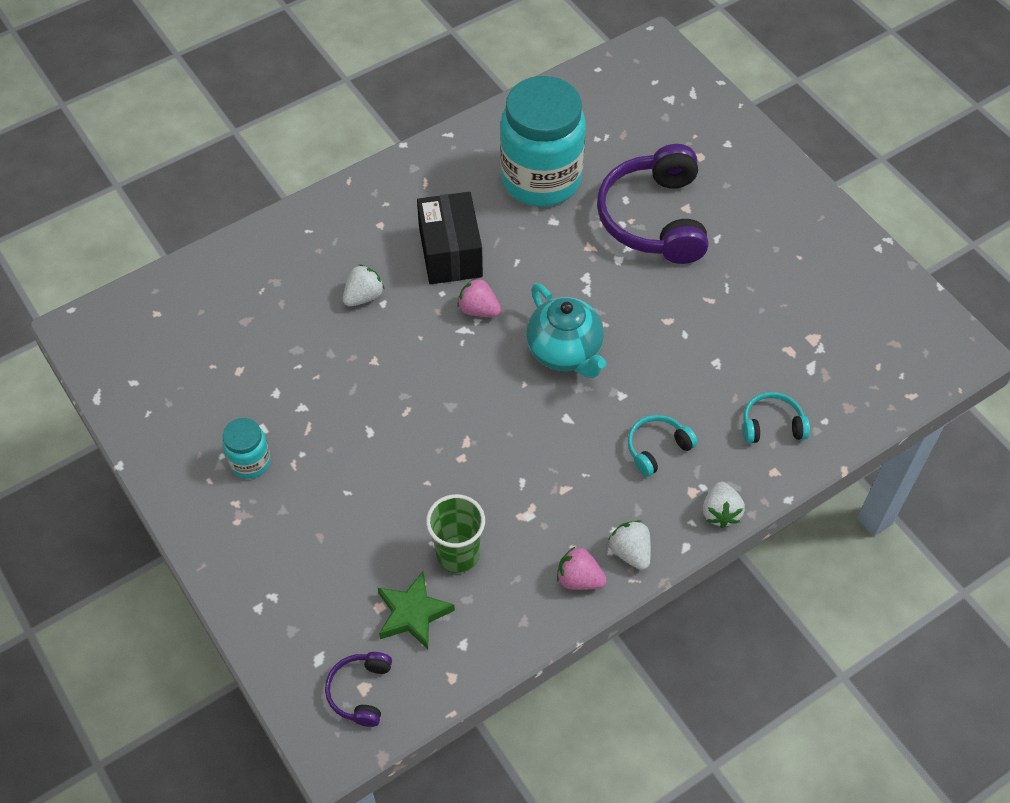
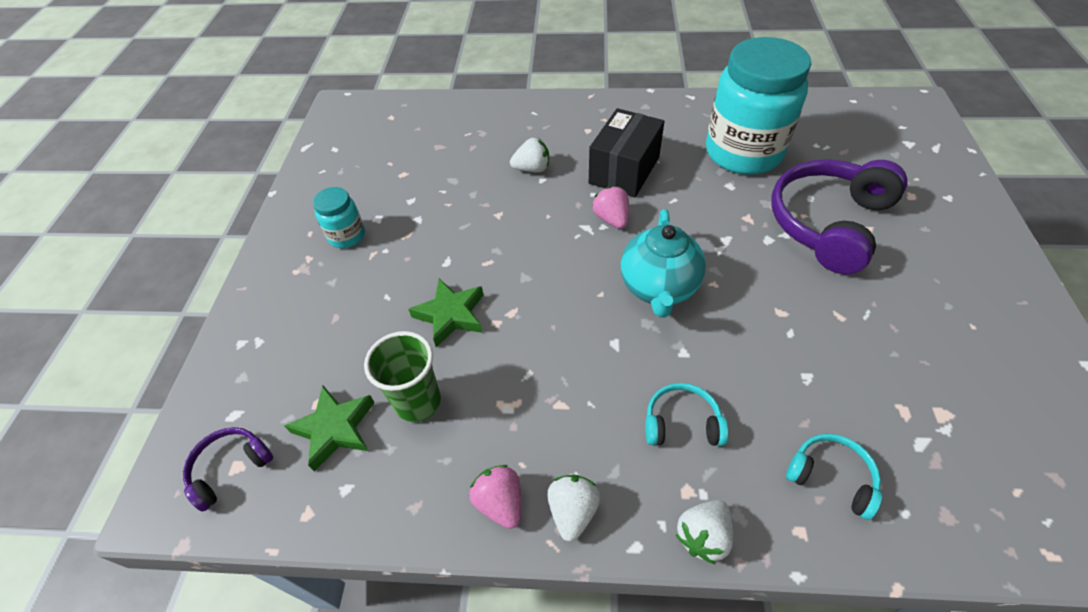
camera: 40 degrees right, 5 degrees down
none -> green star [408,278,483,347]

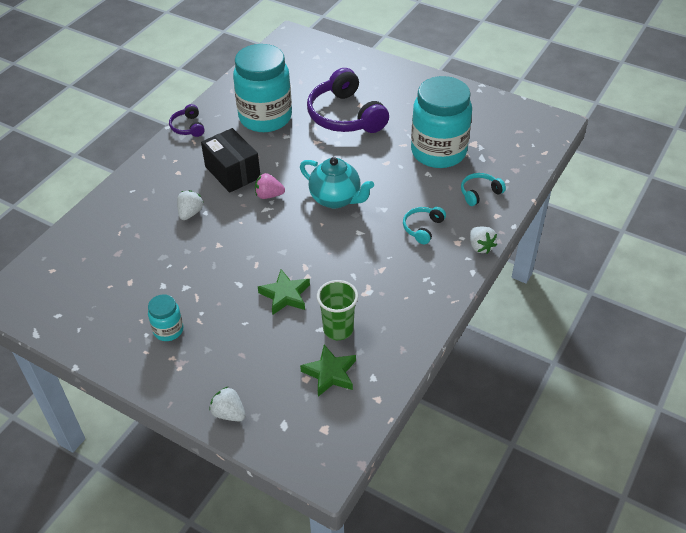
camera: 65 degrees left, 5 degrees down
purple headphones [183,427,273,512] -> purple headphones moved to [169,104,205,137]
pink strawberry [469,465,521,529] -> none
white strawberry [547,475,601,542] -> white strawberry moved to [209,387,245,421]
none -> turquoise jar [411,76,472,168]

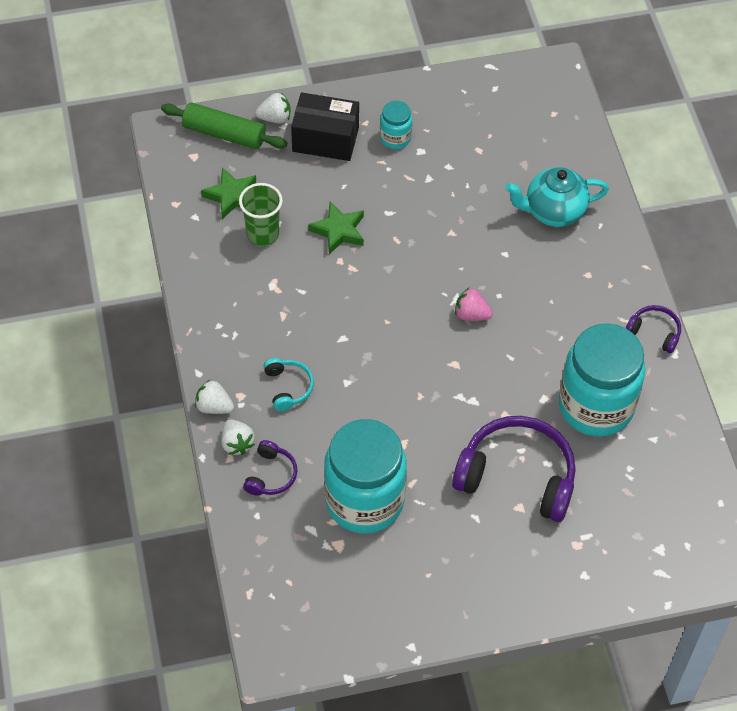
camera: 135 degrees right, 10 degrees up
white strawberry [177,190,204,220] -> white strawberry moved to [221,419,255,455]
black box [201,128,260,193] -> black box moved to [291,92,359,161]
pink strawberry [255,173,285,199] -> pink strawberry turned 120 degrees counterclockwise [455,288,493,321]
turquoise teapot [300,157,374,208] -> turquoise teapot moved to [505,167,609,227]
turquoise headphones [461,173,506,206] -> purple headphones [243,440,297,496]
none -> green rolling pin [161,102,287,149]

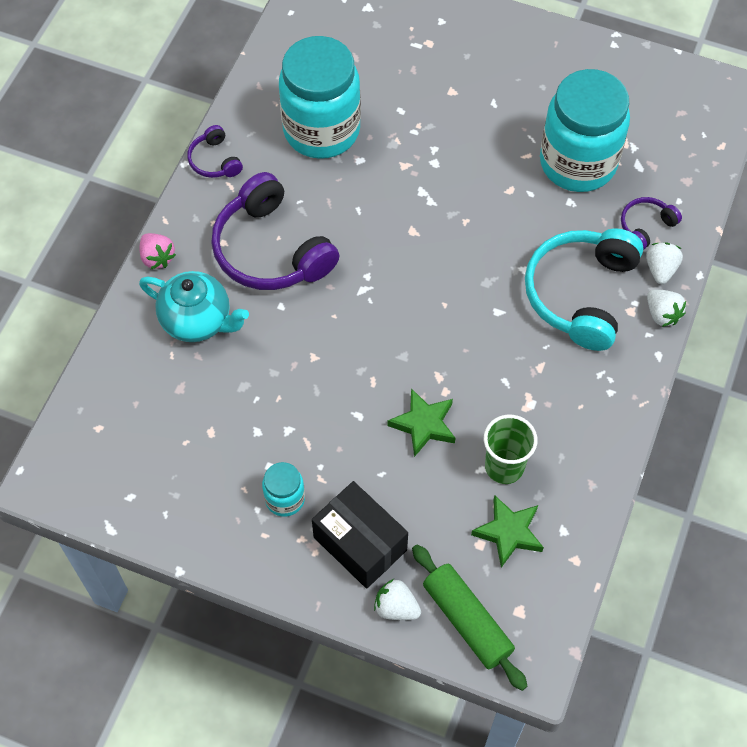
camera: 145 degrees left, 5 degrees up
turquoise headphones [263,358,314,411] -> turquoise headphones [525,228,643,351], size x2.11
purple headphones [452,416,576,522] -> purple headphones moved to [211,172,339,290]
pink strawberry [455,288,493,321] -> pink strawberry moved to [139,233,176,269]

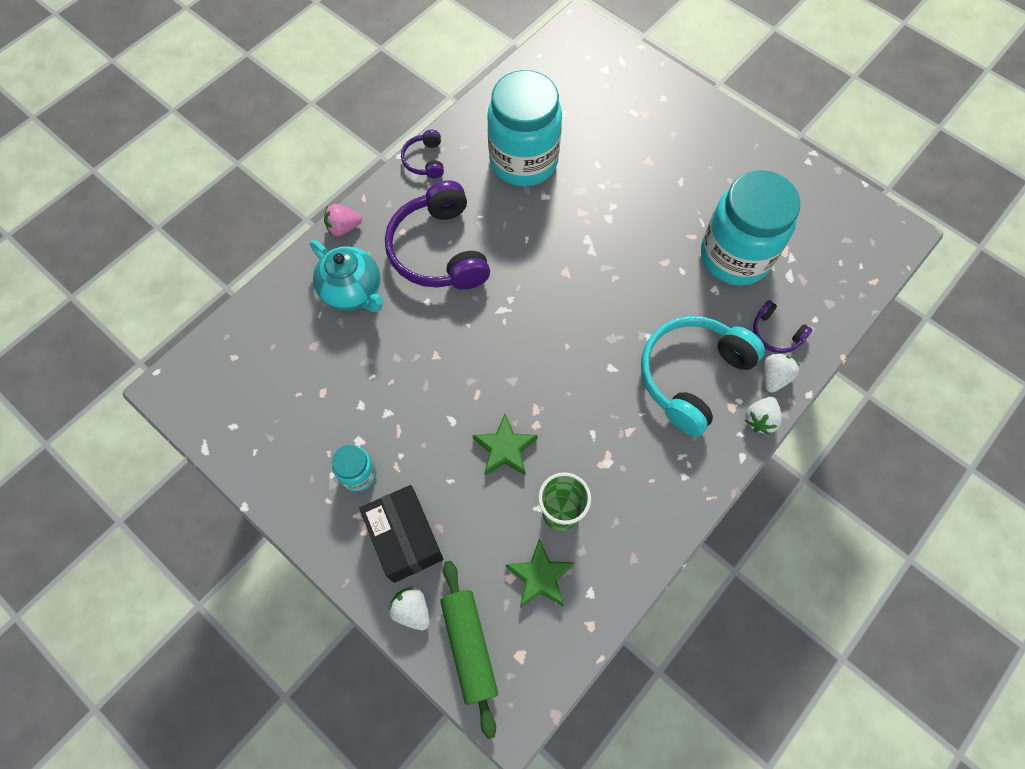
camera: 20 degrees right, 5 degrees up
pink strawberry [139,233,176,269] -> pink strawberry turned 90 degrees clockwise [324,204,362,236]
purple headphones [621,197,682,250] -> purple headphones turned 120 degrees counterclockwise [753,300,812,353]
white strawberry [647,289,686,327] -> white strawberry turned 45 degrees clockwise [745,397,782,435]

